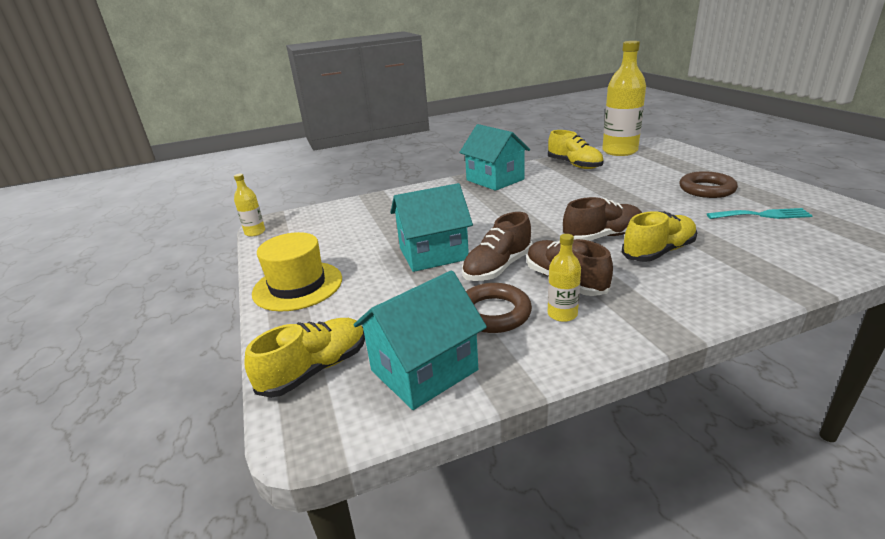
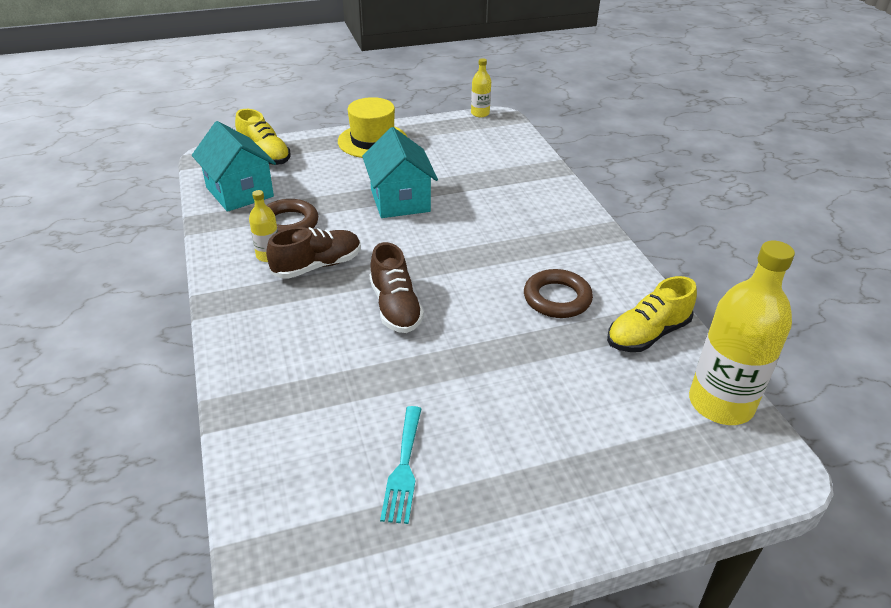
camera: 90 degrees right, 10 degrees up
turquoise house [459,124,530,191] -> none
brown shoe [462,212,532,281] -> none
yellow shoe [621,211,697,262] -> none
brown ring [680,171,738,198] -> brown ring moved to [524,269,593,318]

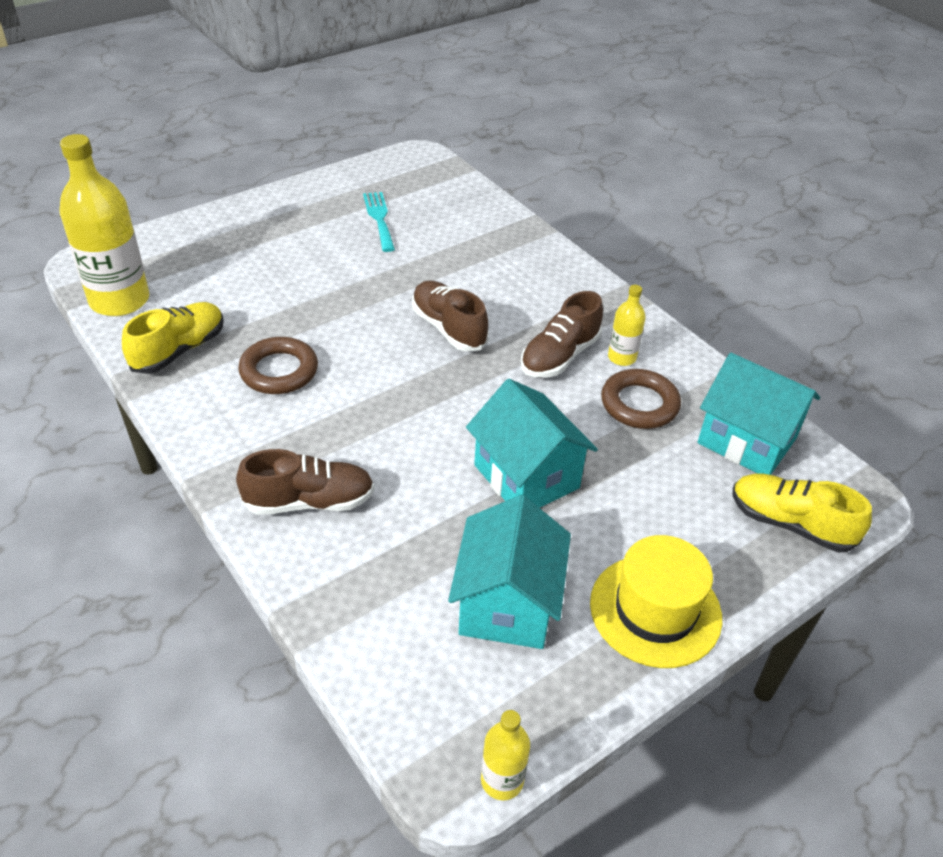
camera: 160 degrees right, 5 degrees up
none -> brown shoe [236,449,374,515]
none -> turquoise house [448,495,571,649]

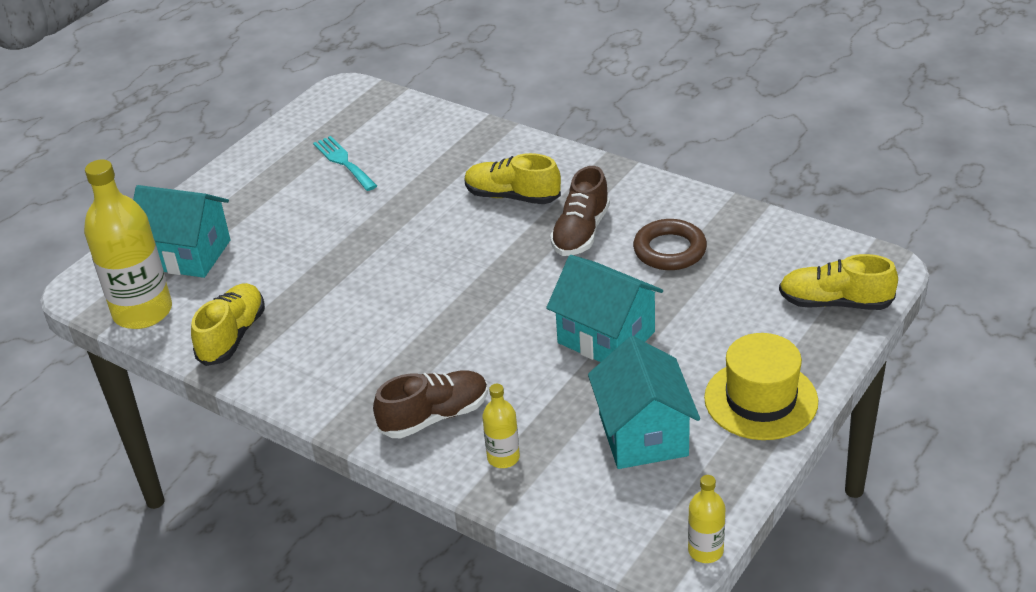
camera: 15 degrees left, 5 degrees down
brown ring [238,337,318,394] -> none
brown shoe [412,280,489,351] -> none
yellow bottle [608,285,646,366] -> yellow bottle moved to [482,384,520,468]
turquoise house [697,352,820,475] -> turquoise house moved to [133,185,230,278]
none -> yellow shoe [465,153,561,204]

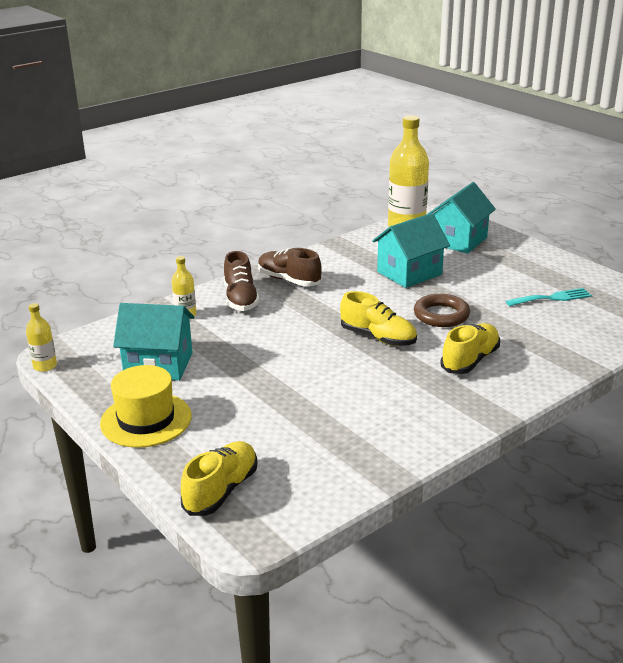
camera: 105 degrees right, 10 degrees down
yellow shoe [191,283,265,366] -> yellow shoe moved to [340,291,417,346]
turquoise house [546,255,663,362] -> turquoise house moved to [372,213,450,288]
brown shoe [550,166,610,256] -> brown shoe moved to [258,248,322,286]
brown ring [633,219,707,270] -> brown ring moved to [414,294,470,327]

